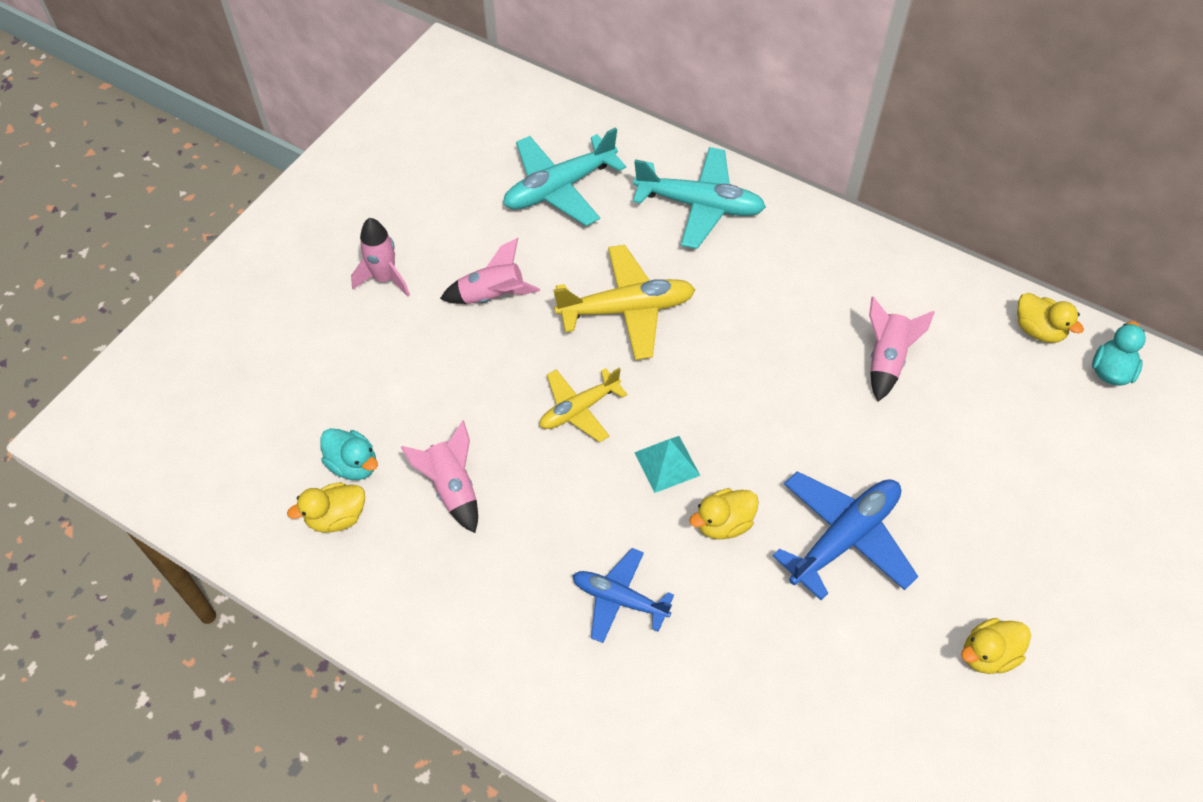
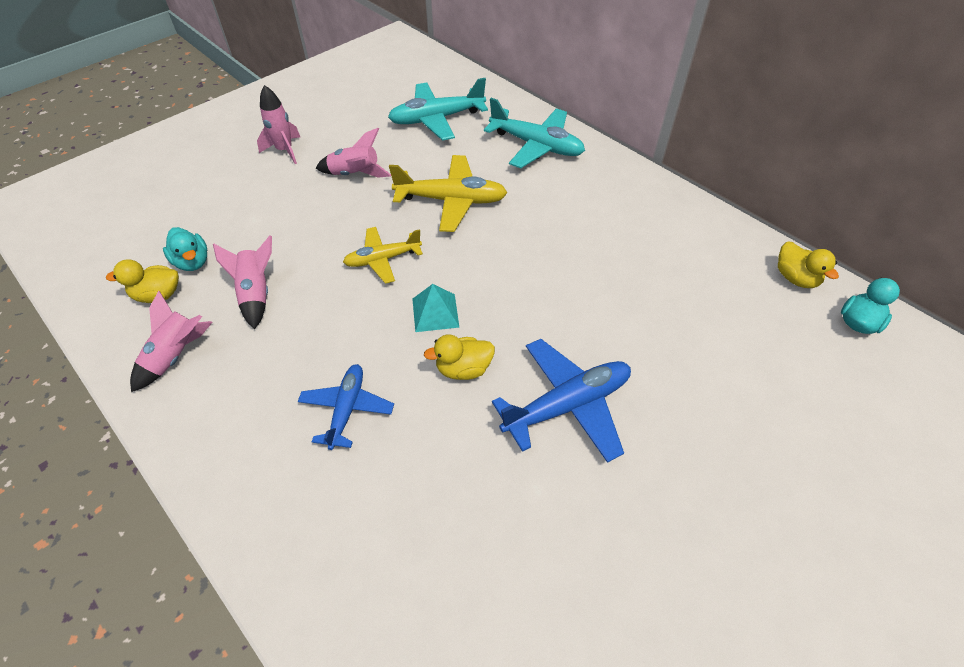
camera: 15 degrees right, 5 degrees down
blue plane [572,548,674,643] -> blue plane turned 60 degrees clockwise [298,364,394,450]
pink rocket [869,296,935,402] -> pink rocket moved to [130,291,213,392]
yellow duck [961,618,1031,674] -> none

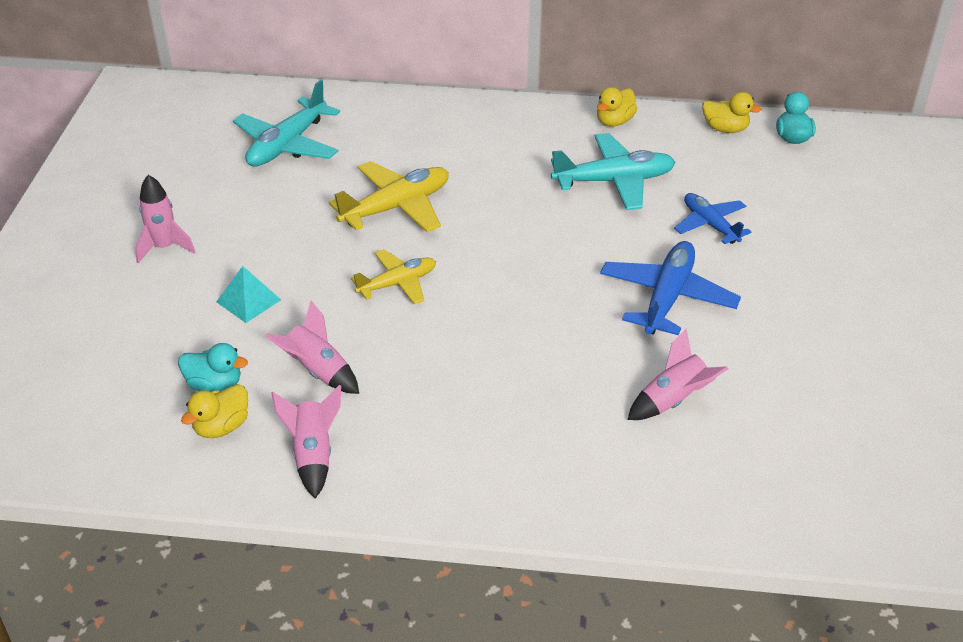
camera: 40 degrees left, 10 degrees down
blue plane [298,364,394,450] -> blue plane moved to [674,193,751,244]
pink rocket [316,128,391,178] -> pink rocket moved to [628,328,728,420]
yellow plane [343,227,423,284] -> yellow plane turned 150 degrees counterclockwise [351,249,436,305]
turquoise pyramid [413,284,459,332] -> turquoise pyramid moved to [216,266,281,323]
yellow duck [424,334,495,380] -> yellow duck moved to [597,87,637,126]
turquoise plane [484,98,585,168] -> turquoise plane moved to [551,133,675,210]

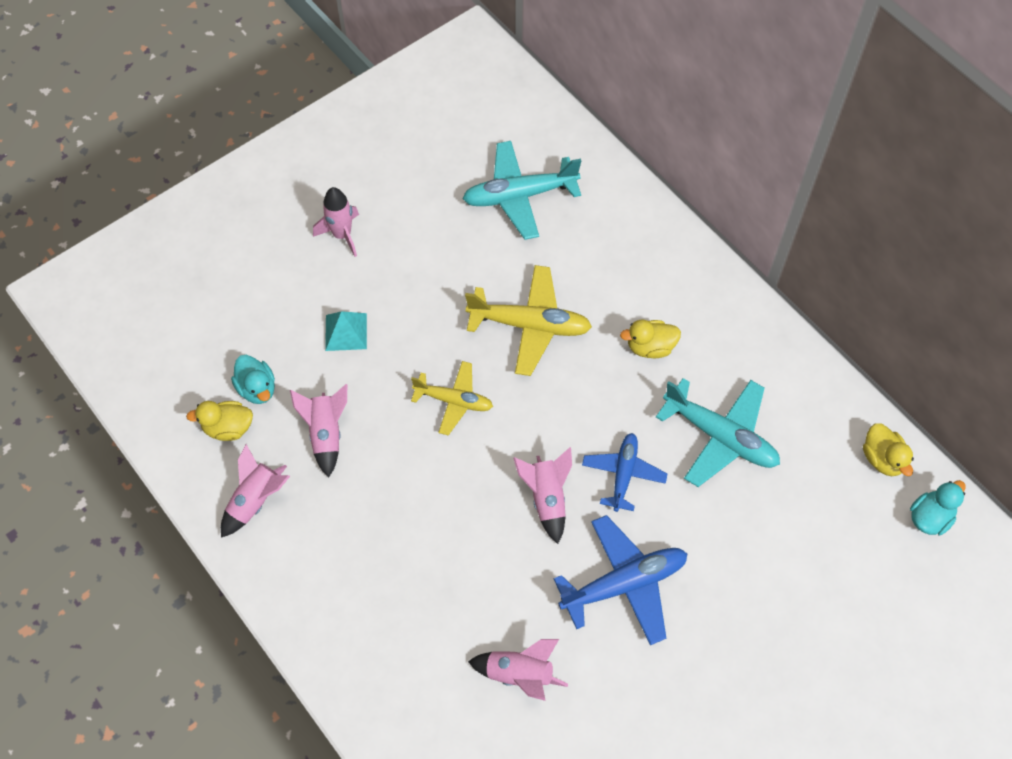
camera: 45 degrees right, 20 degrees up
yellow duck [597,87,637,126] -> yellow duck moved to [620,320,681,358]
blue plane [674,193,751,244] -> blue plane moved to [582,433,667,512]
none -> pink rocket [513,447,572,544]

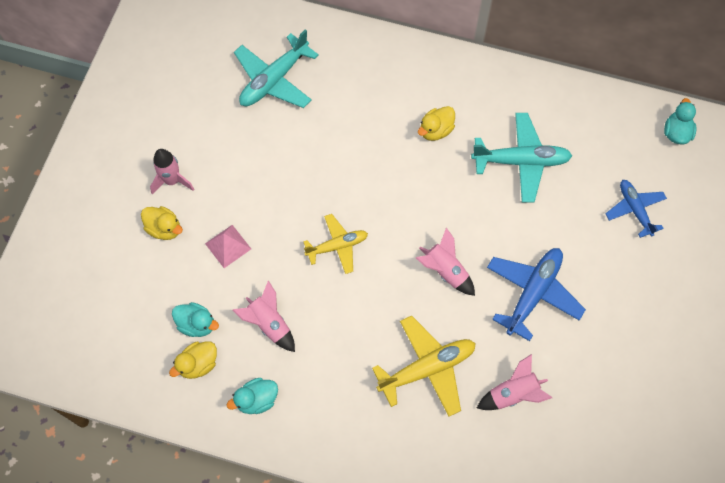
camera: 35 degrees left, 5 degrees up
pink rocket [221,444,290,538] -> turquoise duck [227,378,278,414]
turquoise pyramid [325,311,367,351] -> pink pyramid [205,225,251,268]
yellow plane [465,265,592,376] -> yellow plane moved to [372,316,476,417]
blue plane [582,433,667,512] -> blue plane moved to [605,180,667,238]
yellow duck [863,423,914,476] -> yellow duck moved to [141,206,183,240]

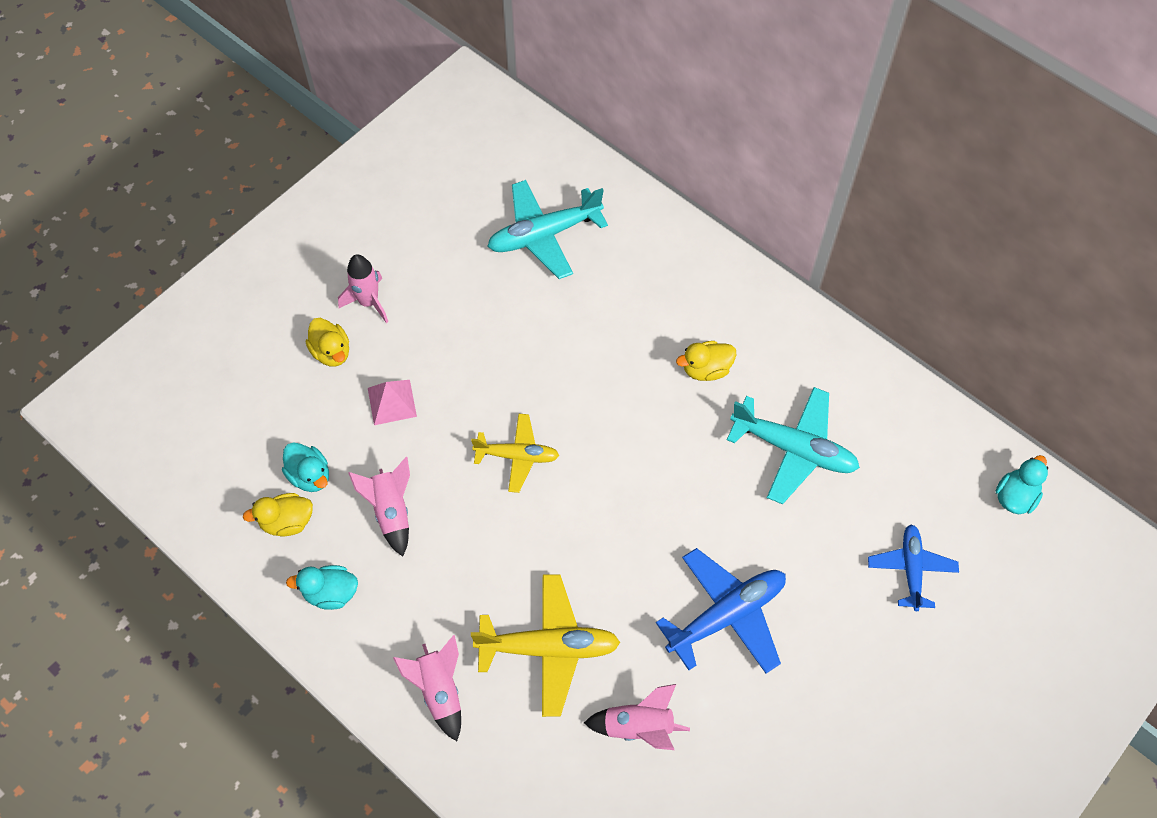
camera: 25 degrees right, 5 degrees down
pink rocket [416,227,475,296] -> pink rocket moved to [393,635,461,741]

